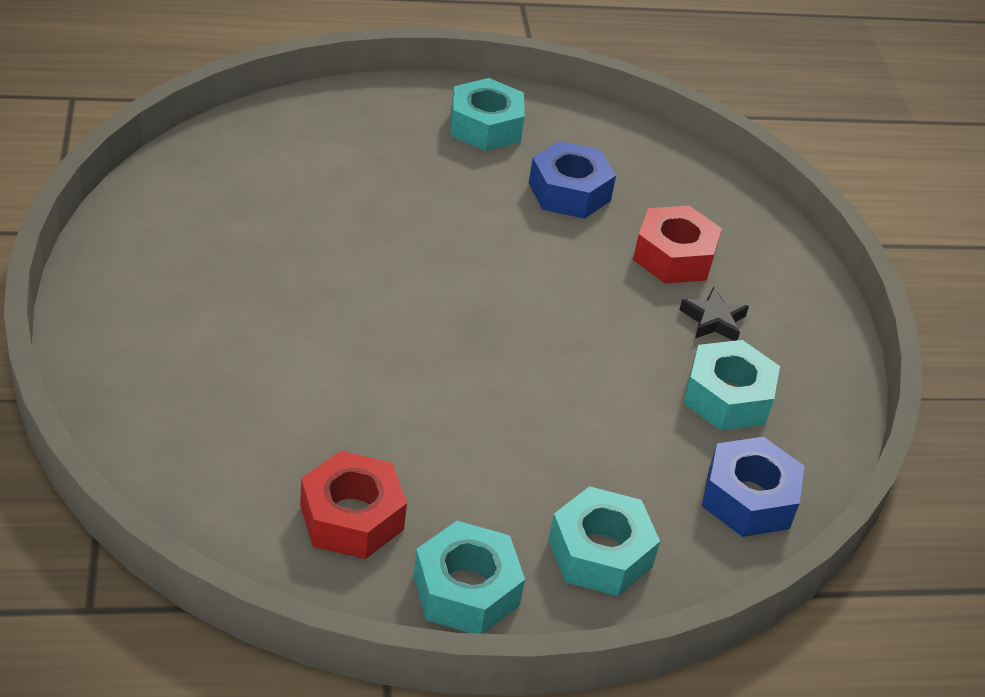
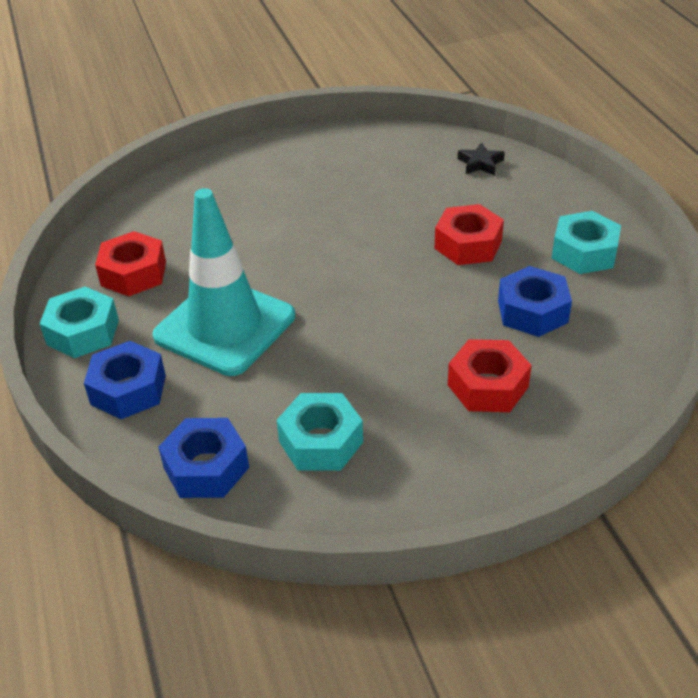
camera: 85 degrees right, 0 degrees up
turquoise nut [548,486,660,596] -> blue nut [84,341,166,419]
black star [679,287,749,341] -> black star moved to [458,142,505,175]
none -> turquoise traffic cone [152,188,295,376]
none -> red nut [435,204,504,265]

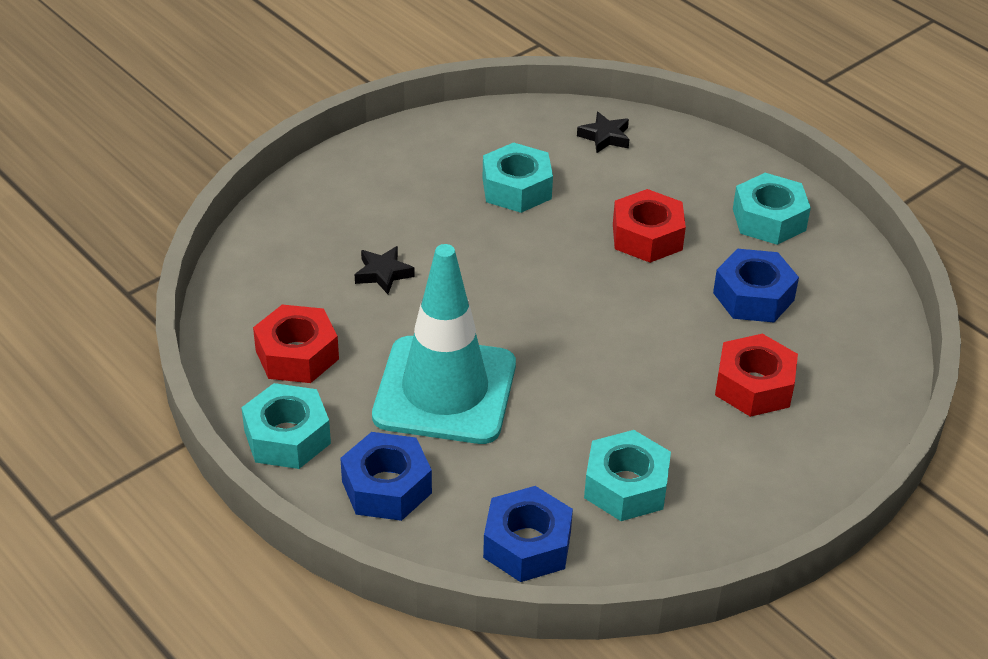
camera: 25 degrees left, 0 degrees up
none -> black star [355,246,415,294]
none -> turquoise nut [483,142,553,213]

